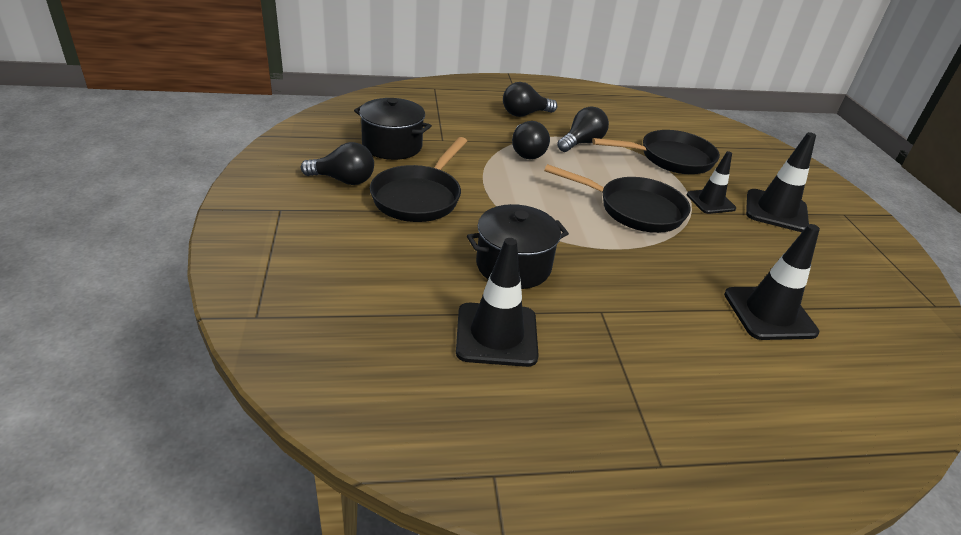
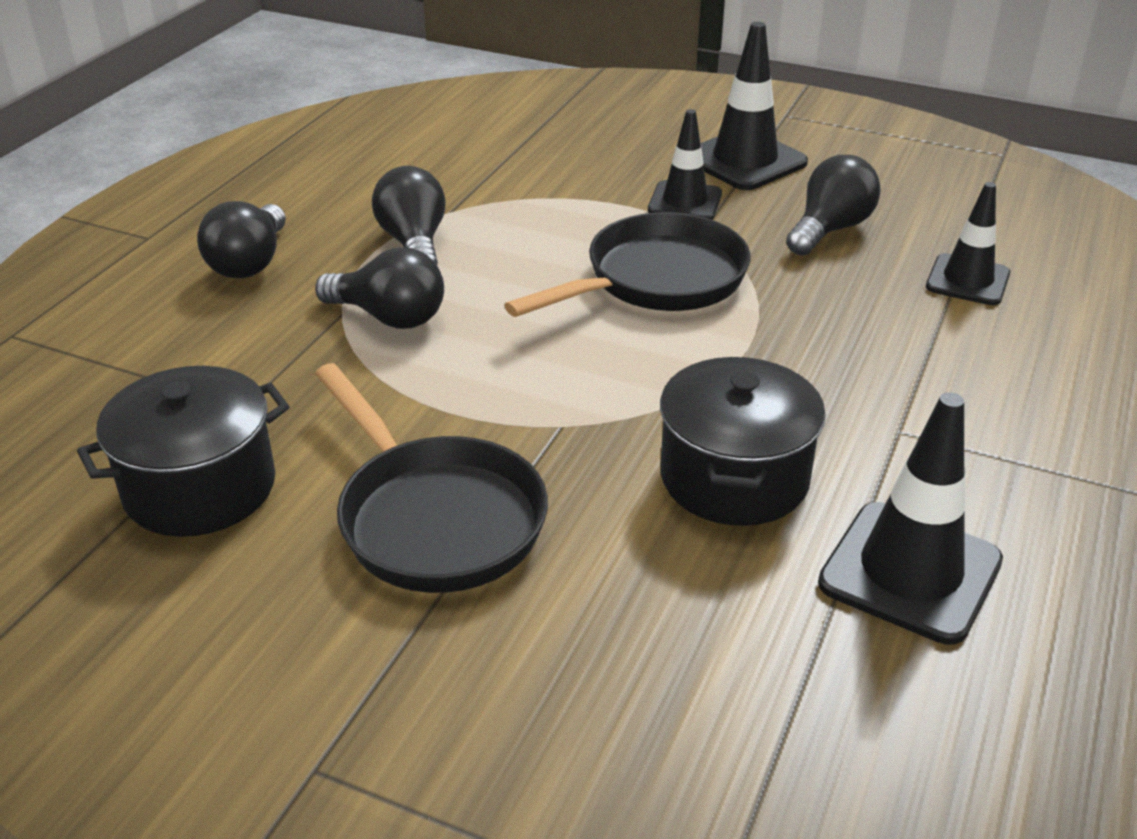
camera: 55 degrees left, 0 degrees up
black light bulb [301,142,374,185] -> black light bulb moved to [786,155,881,256]
black pan [592,130,720,174] -> none
black traffic cone [724,224,820,340] -> black traffic cone [926,182,1010,305], size x0.66

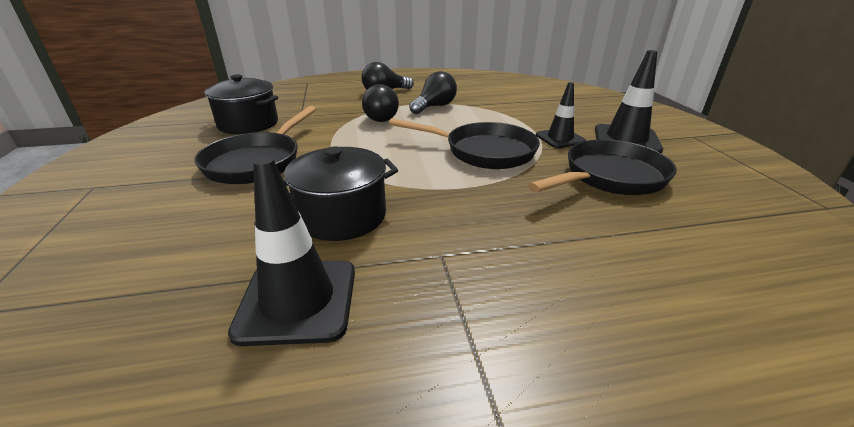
camera: 55 degrees right, 5 degrees down
black light bulb [786,155,881,256] -> black pan [528,139,677,195]
black traffic cone [926,182,1010,305] -> none

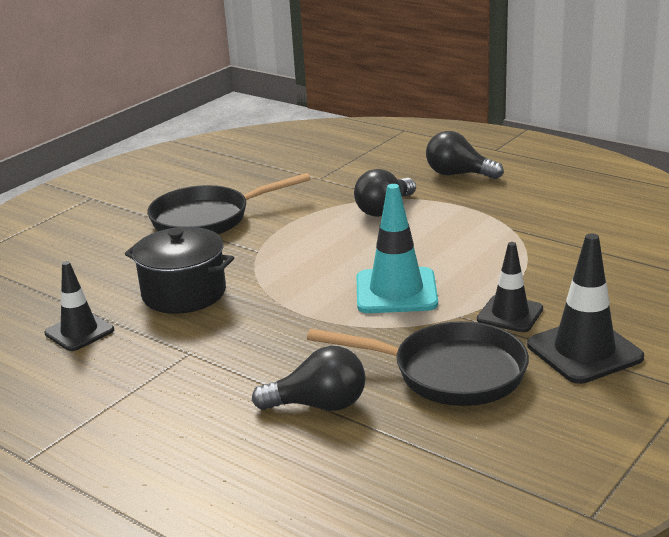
camera: 50 degrees right, 5 degrees down
black pot [205,74,278,134] -> none
black traffic cone [228,157,355,346] -> black traffic cone [44,261,114,351], size x0.66
black pan [389,118,540,169] -> turquoise traffic cone [357,184,438,313]
black light bulb [409,71,457,114] -> black light bulb moved to [252,346,366,411]

